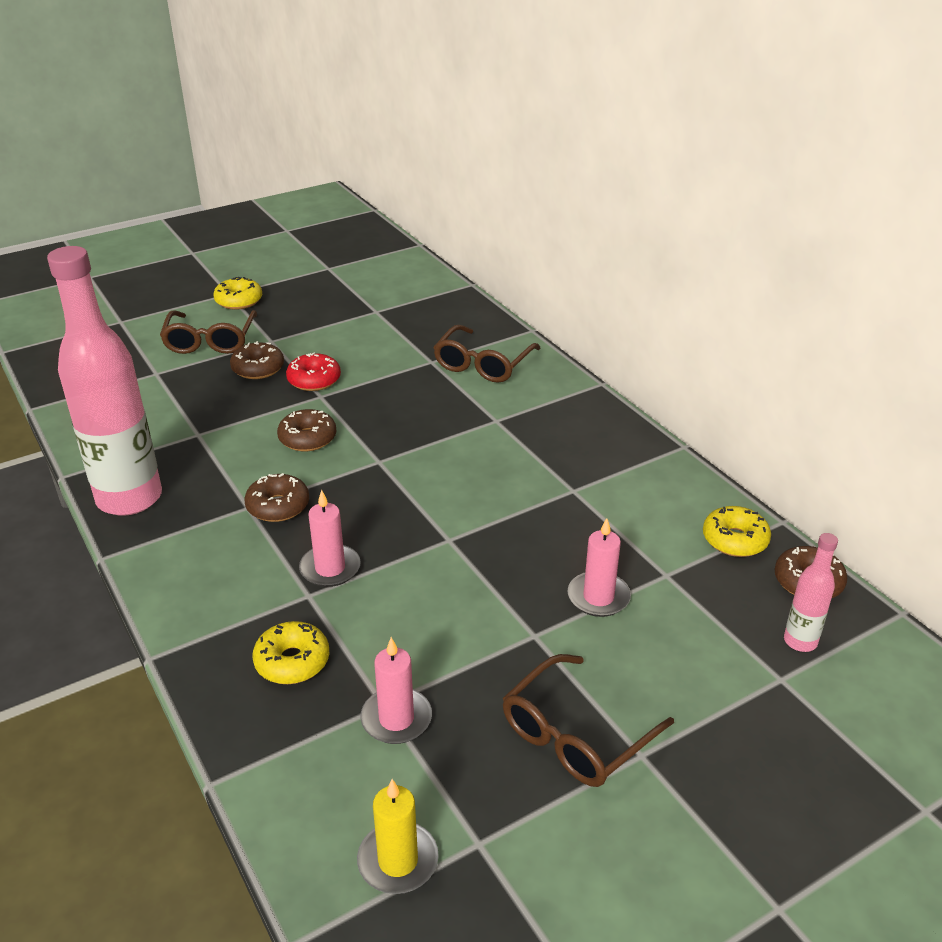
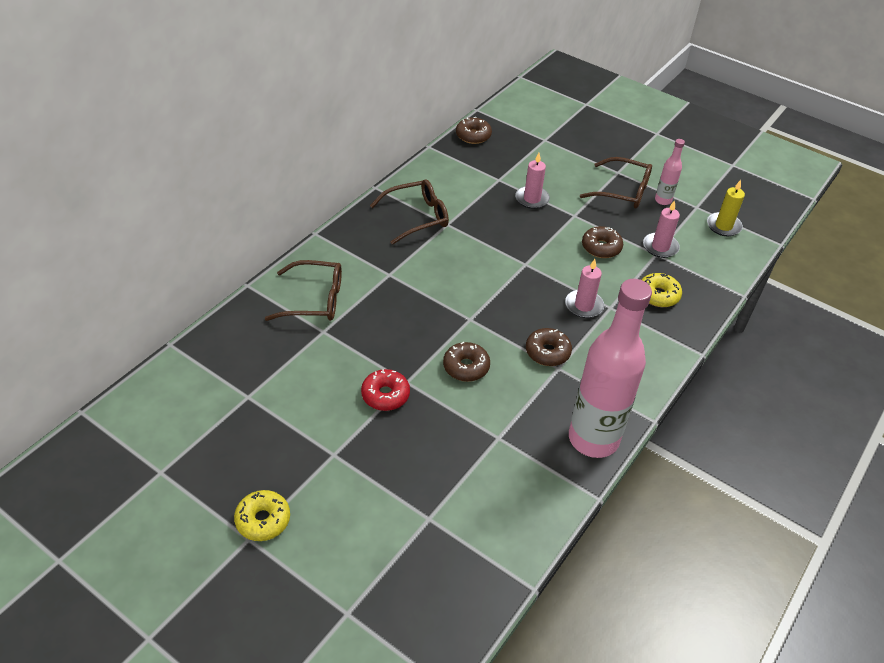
camera: 115 degrees left, 10 degrees up
brown glasses [160,310,257,354] -> brown glasses moved to [370,179,449,245]
brown donut [230,341,284,379] -> brown donut moved to [582,226,623,258]
yellow donut [703,506,771,557] -> none
pink bottle [784,533,838,652] -> pink bottle moved to [655,139,685,205]

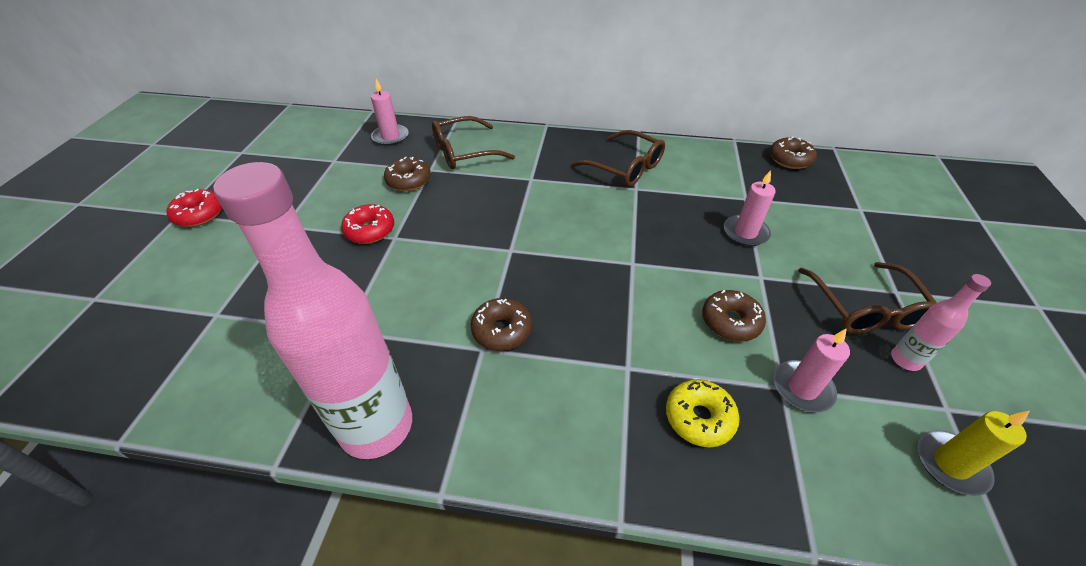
camera: 65 degrees right, 0 degrees up
yellow donut [234,490,290,541] -> red donut [166,189,222,227]
brown glasses [265,260,342,321] -> brown glasses turned 90 degrees clockwise [432,116,515,169]
brown donut [443,342,490,382] -> brown donut moved to [384,157,431,191]
pink candle [565,259,604,318] -> pink candle moved to [371,79,409,146]

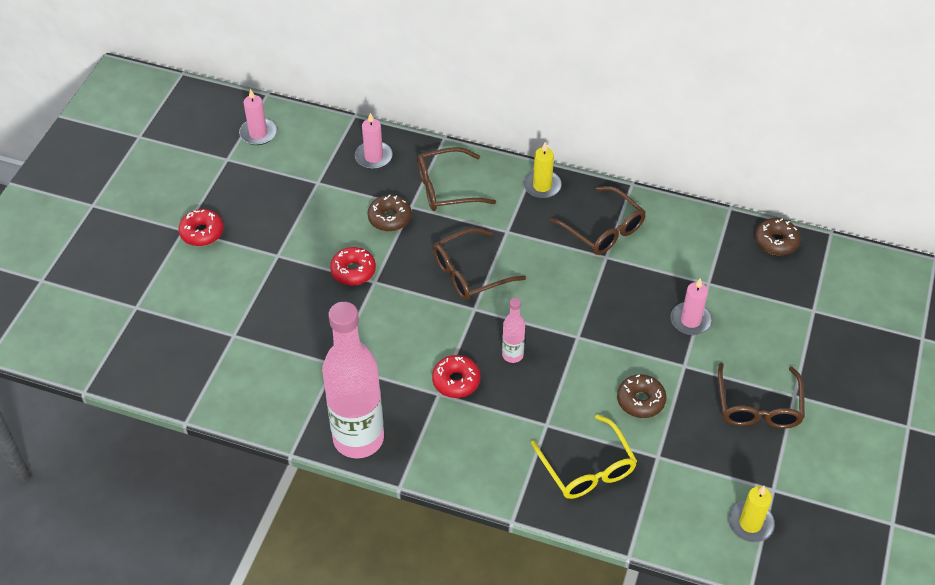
camera: 10 degrees right, 5 degrees up
brown donut [470,298,532,351] -> red donut [432,355,480,398]
yellow donut [666,379,739,447] -> yellow glasses [531,414,637,499]
pink candle [774,328,850,412] -> pink candle moved to [239,89,277,145]
pink bottle [891,274,991,371] -> pink bottle moved to [502,298,525,363]
none -> brown glasses [433,228,526,301]
none -> yellow candle [523,142,562,199]

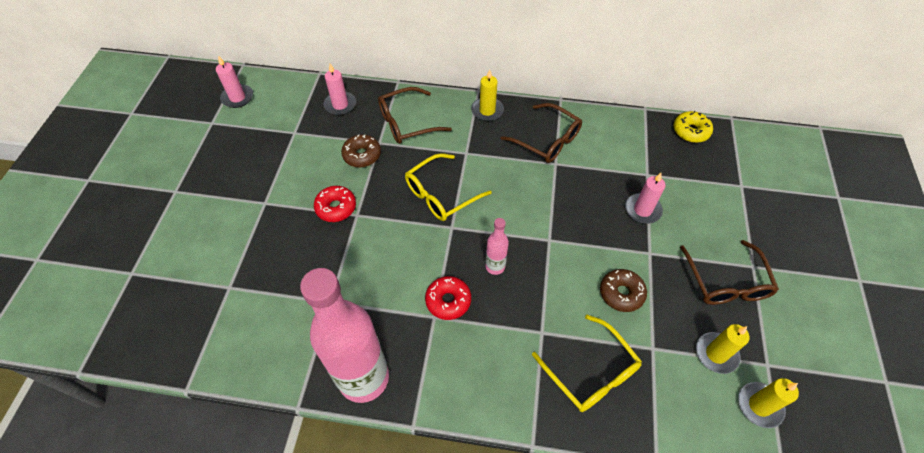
camera: 10 degrees left, 5 degrees up
red donut [178,209,224,246] -> none
brown glasses [433,228,526,301] -> yellow glasses [405,153,492,221]
brown donut [755,218,800,255] -> yellow donut [674,111,713,143]
none -> yellow candle [696,324,750,374]

